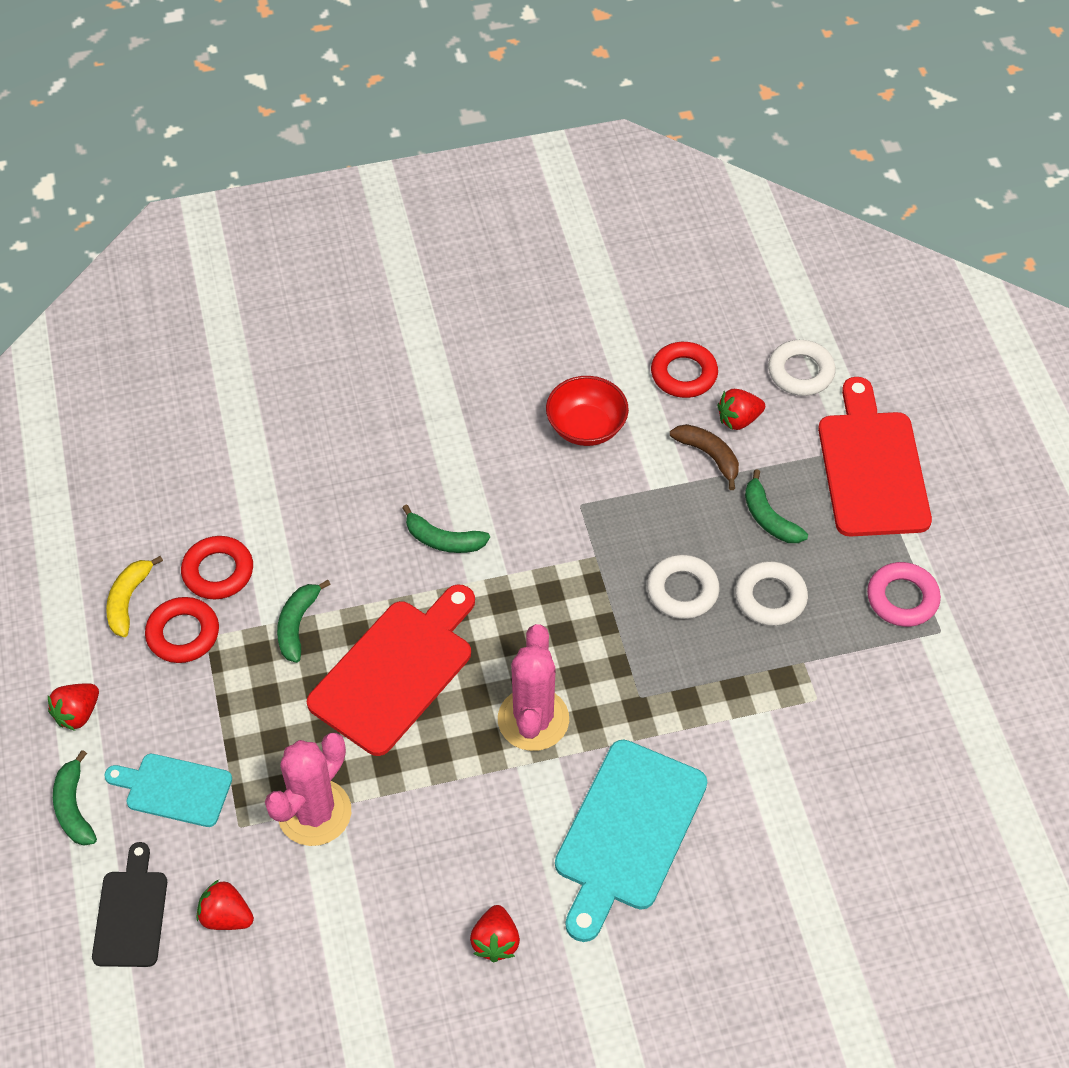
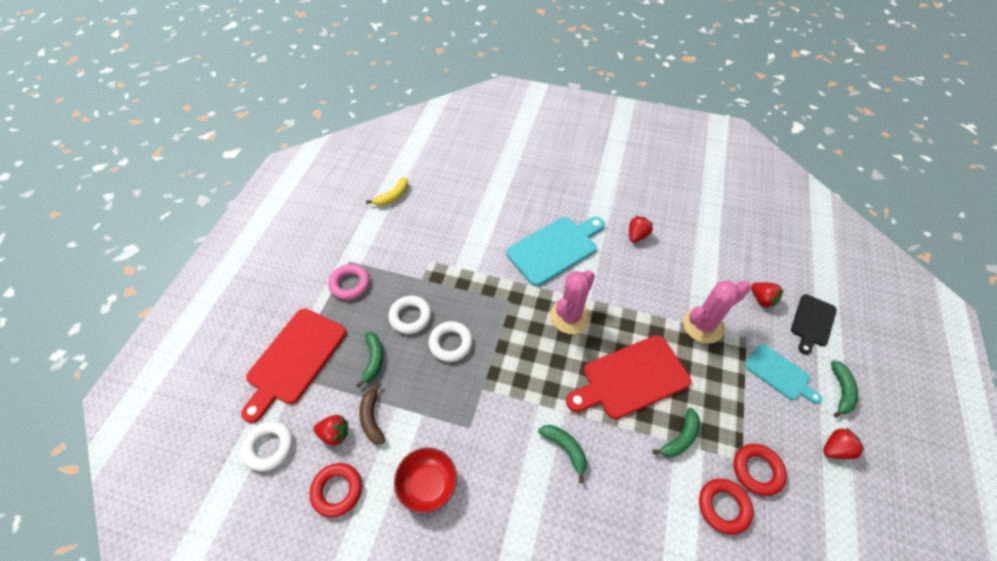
camera: 150 degrees left, 0 degrees up
yellow banana [106,556,163,637] -> yellow banana moved to [366,177,408,206]

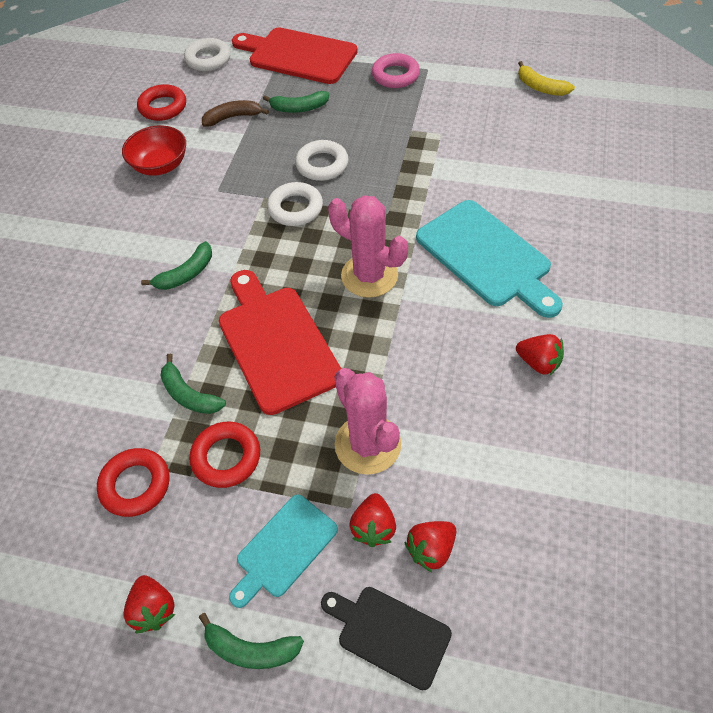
camera: 90 degrees right, 0 degrees up
red strawberry [313,415,348,446] -> red strawberry moved to [349,493,396,547]
white ring [388,296,431,334] -> white ring moved to [267,182,323,226]
red ring [699,479,753,535] -> red ring moved to [189,422,260,488]

